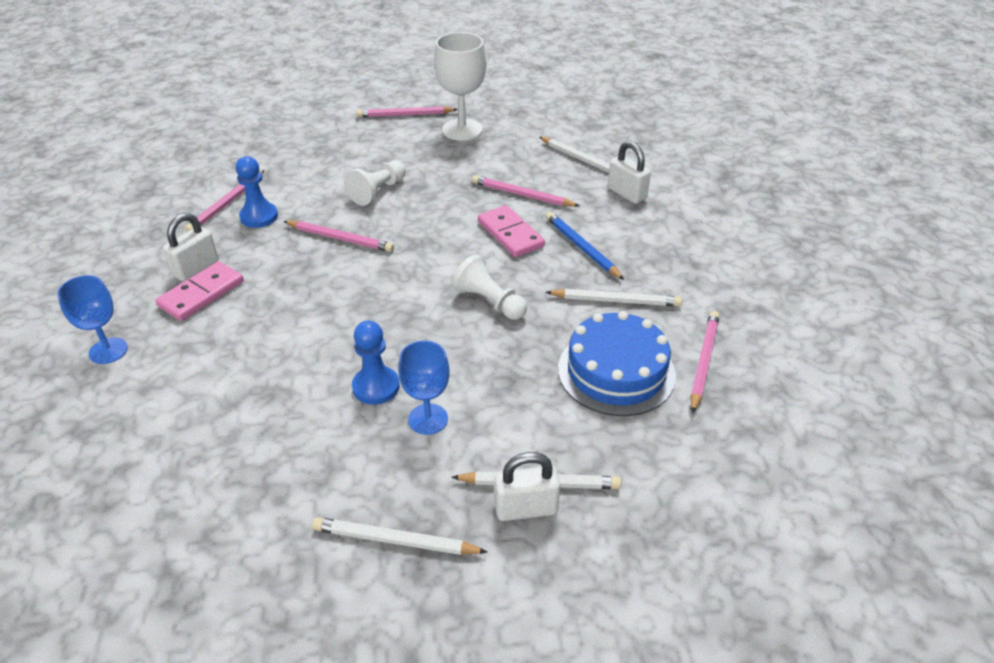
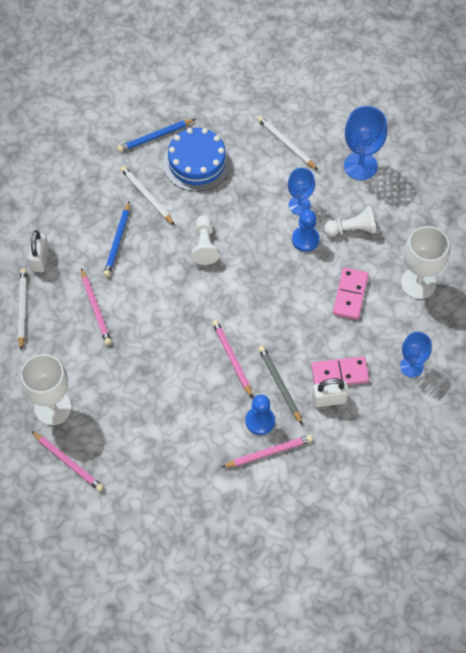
camera: 135 degrees left, 20 degrees up
white pencil [312,517,487,555] -> blue goblet [344,106,387,180]
white pawn [345,160,406,206] -> white pawn moved to [324,206,376,236]
pink domino [478,205,545,257] -> pink domino moved to [333,268,369,320]
white padlock [495,452,560,521] -> none
pink pencil [690,311,720,414] -> blue pencil [117,119,195,152]
none -> grey pencil [258,346,302,424]
none -> white goblet [401,226,449,299]

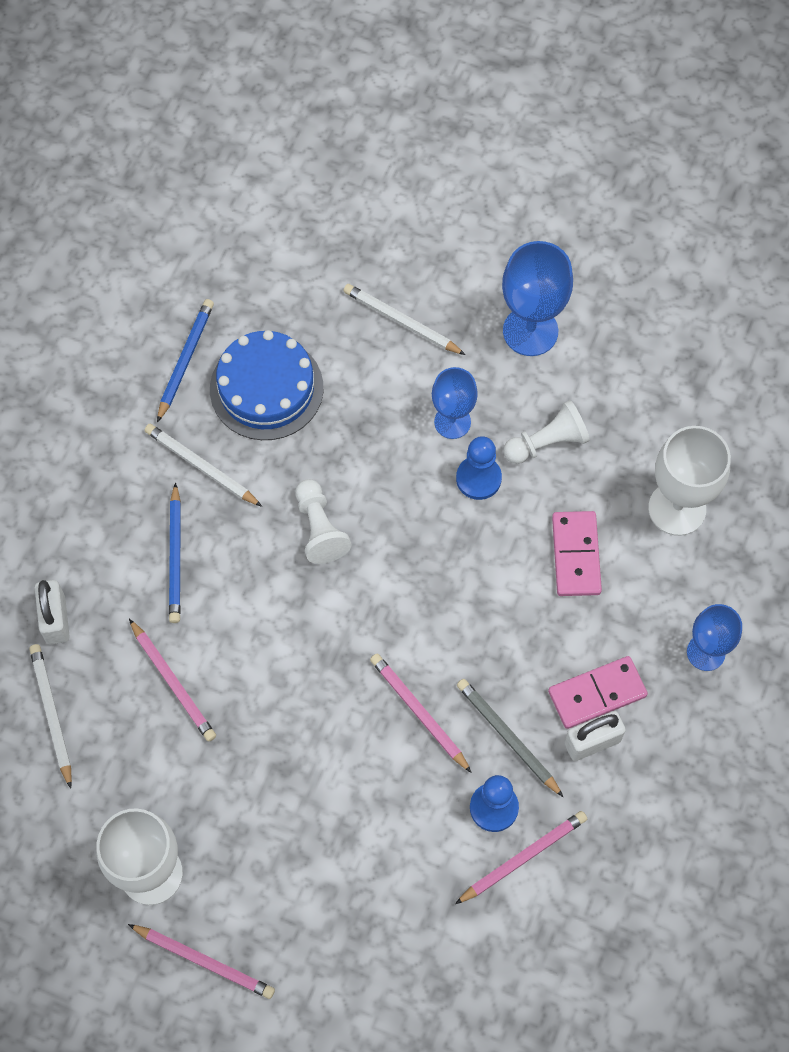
camera: 15 degrees left, 5 degrees up
blue pencil [117,119,195,152] -> blue pencil turned 150 degrees clockwise [157,299,214,422]

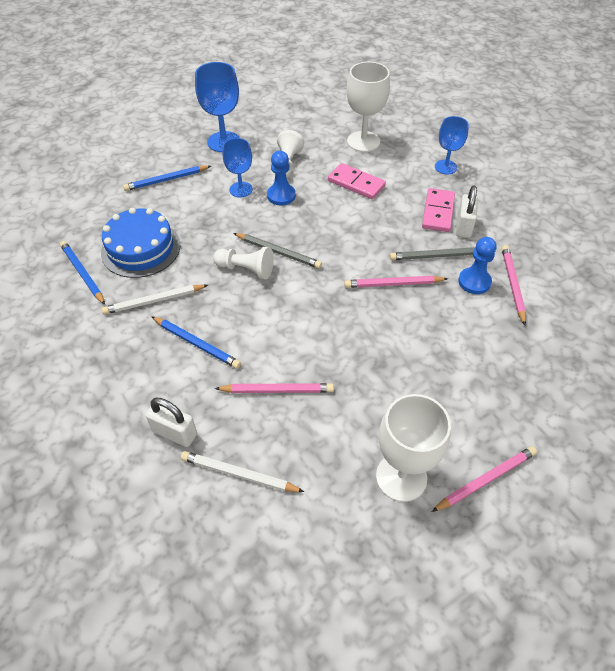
camera: 55 degrees left, 15 degrees down
white pencil [344,284,466,355] -> blue pencil [123,165,211,191]
none -> grey pencil [233,233,322,269]

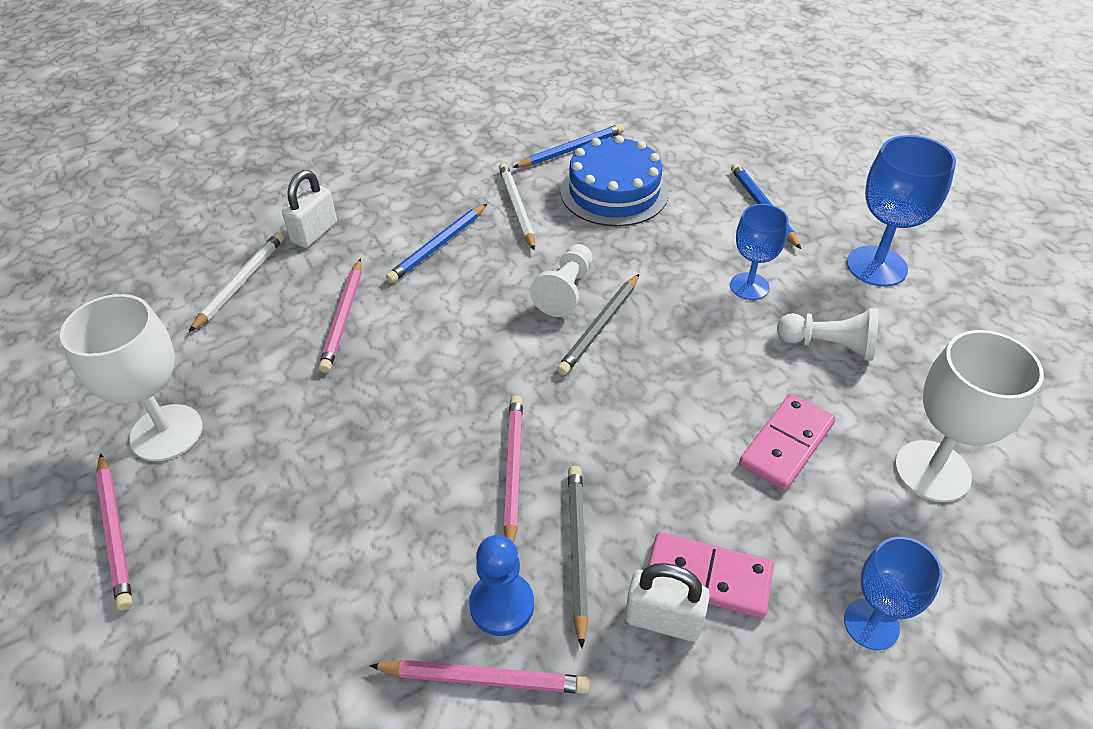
camera: 95 degrees right, 5 degrees down
blue pawn [267,151,296,205] -> none

